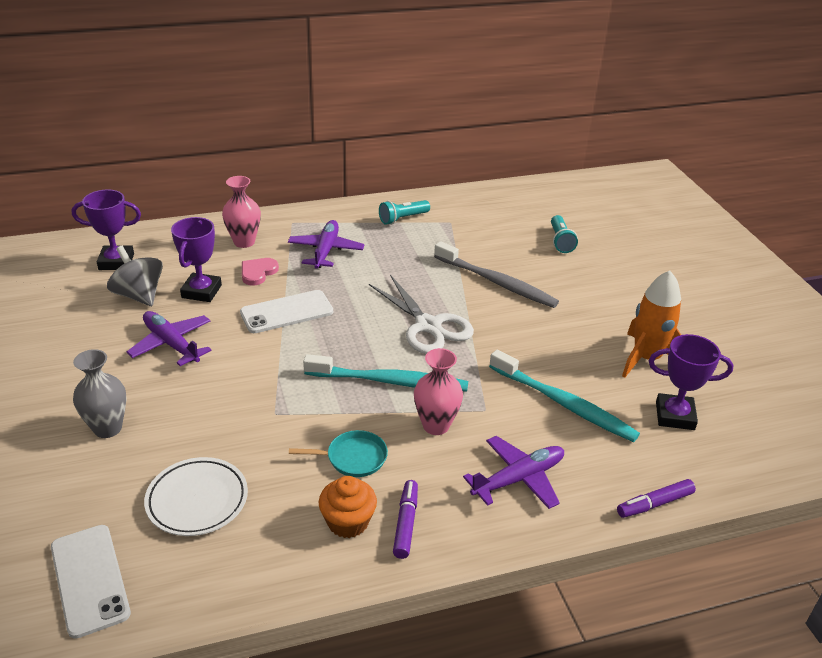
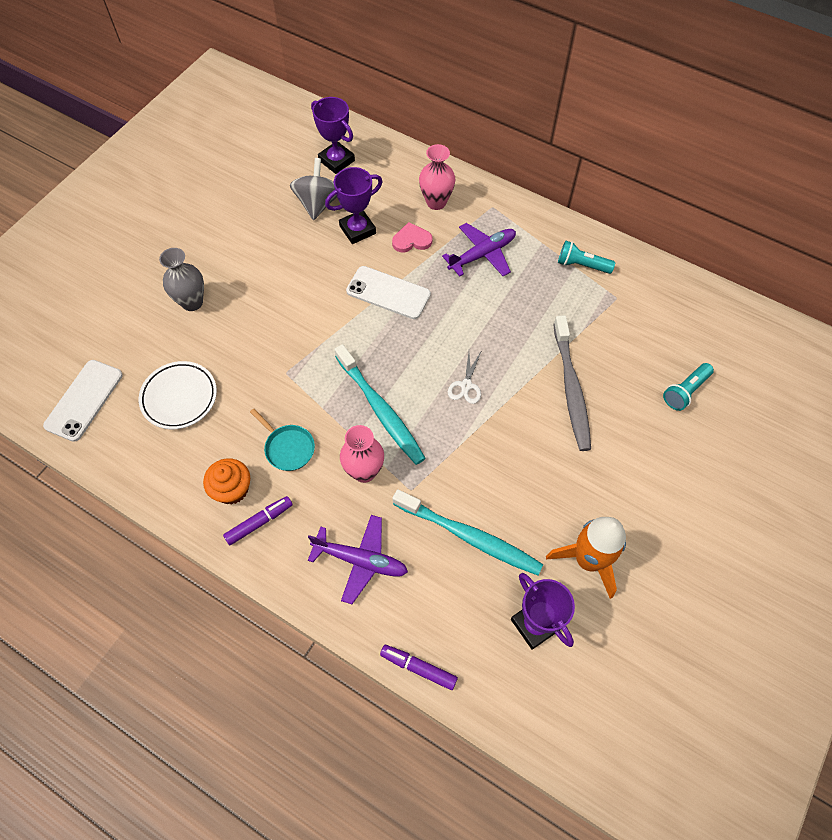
camera: 50 degrees right, 25 degrees up
purple plane [127,311,212,366] -> none
white scissors [369,275,474,354] -> white scissors [448,350,482,404], size x0.50
turquoise toothbrush [489,350,640,442] -> turquoise toothbrush turned 60 degrees counterclockwise [392,489,543,576]

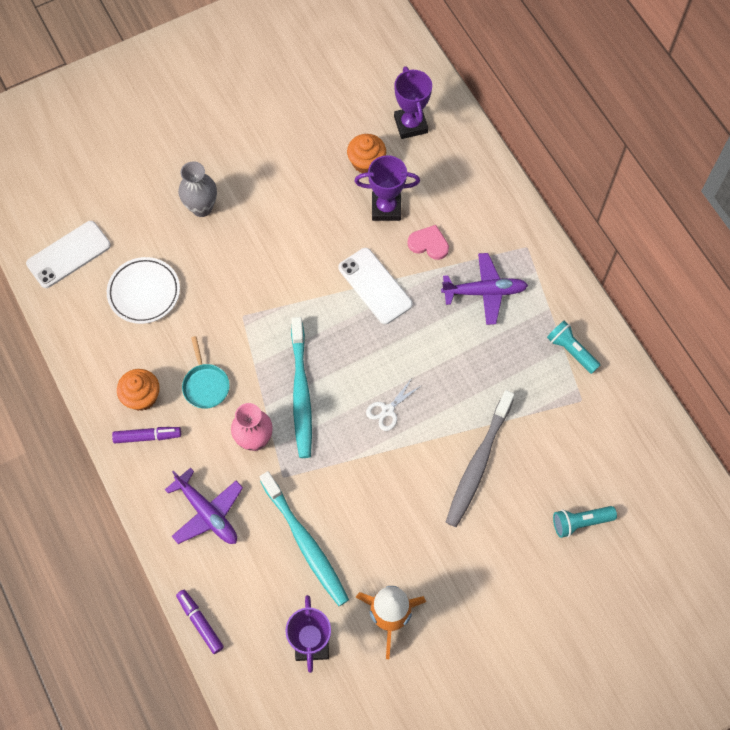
camera: 30 degrees right, 5 degrees up
grey spinning top [290,158,337,220] -> orange cupcake [347,134,386,173]
pink vase [419,144,456,210] -> none

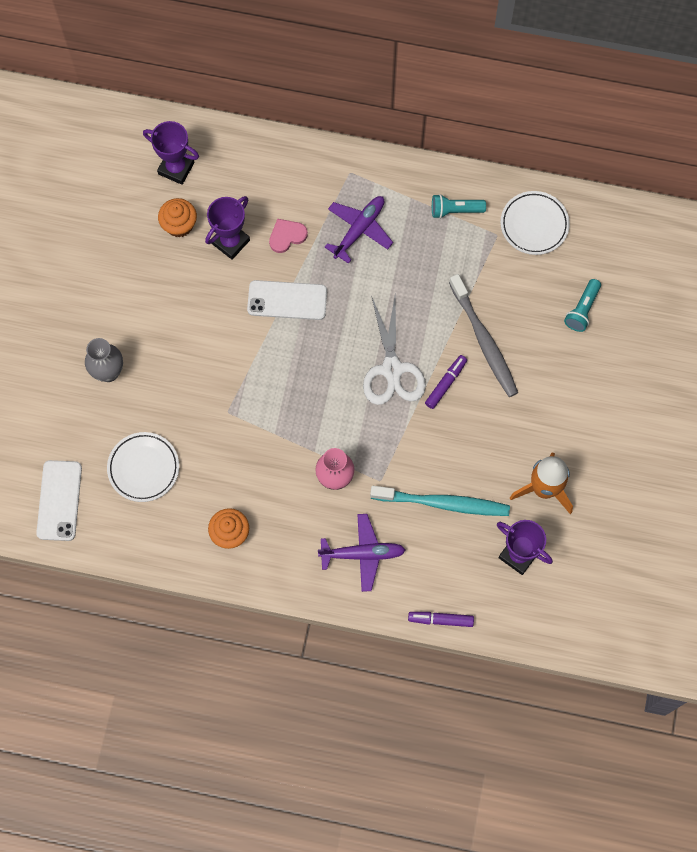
camera: 50 degrees left, 5 degrees up
purple marker [112,427,181,443] -> purple marker moved to [425,355,467,409]
turquoise pan [182,336,230,409] -> none
turquoise toothbrush [291,317,312,458] -> none
white scissors [366,378,422,431] -> white scissors [363,295,426,405], size x2.00
none -> white plate [500,191,570,255]

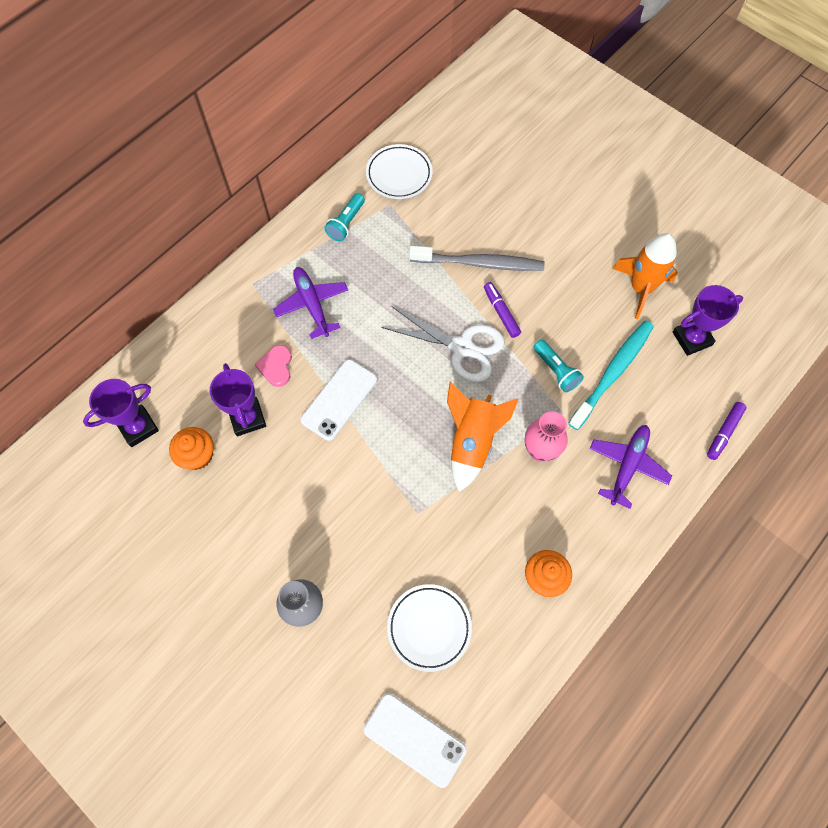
camera: 60 degrees left, 5 degrees down
turquoise flashlight [564,279,601,332] -> turquoise flashlight moved to [534,340,584,392]
none -> orange rocket [447,382,518,492]

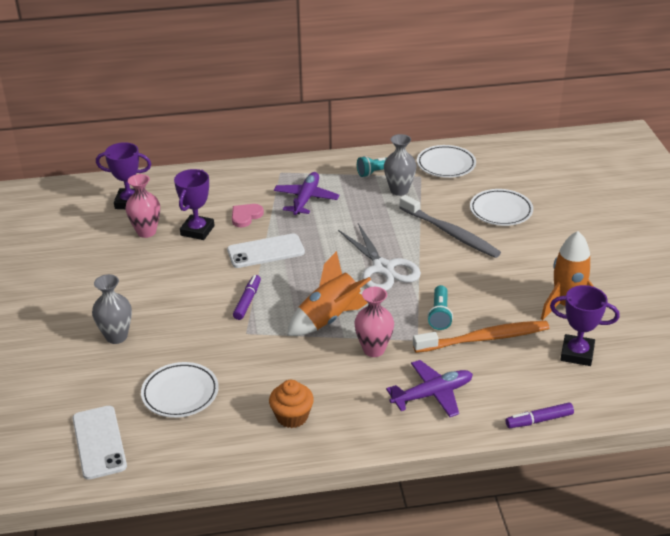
camera: 40 degrees right, 30 degrees down
orange cupcake [169,427,214,470] -> pink vase [125,174,160,238]
purple marker [484,282,521,338] -> purple marker moved to [233,275,261,320]
turquoise toothbrush [568,320,654,430] -> orange toothbrush [413,321,549,353]
none -> grey vase [384,134,417,196]
none -> white plate [470,189,533,226]

